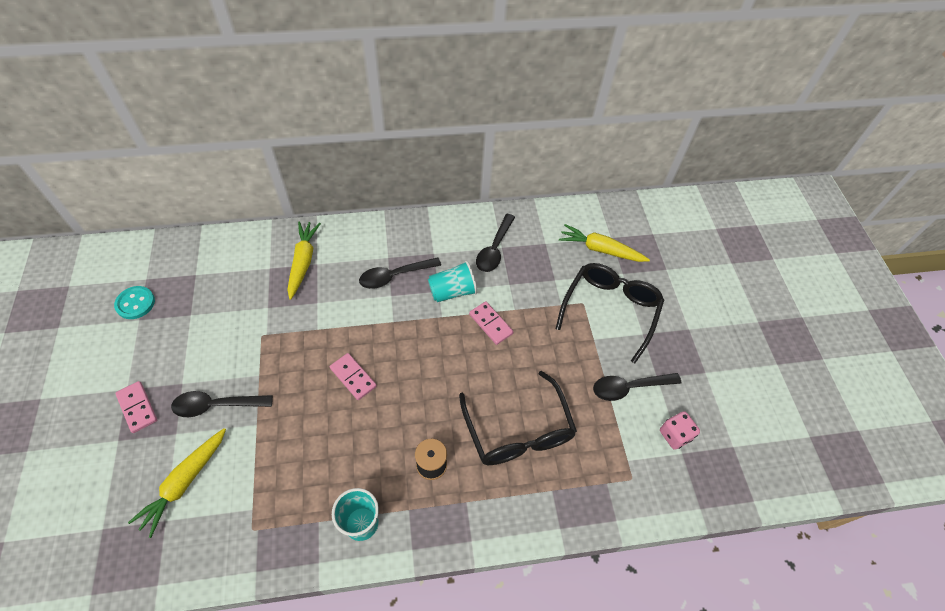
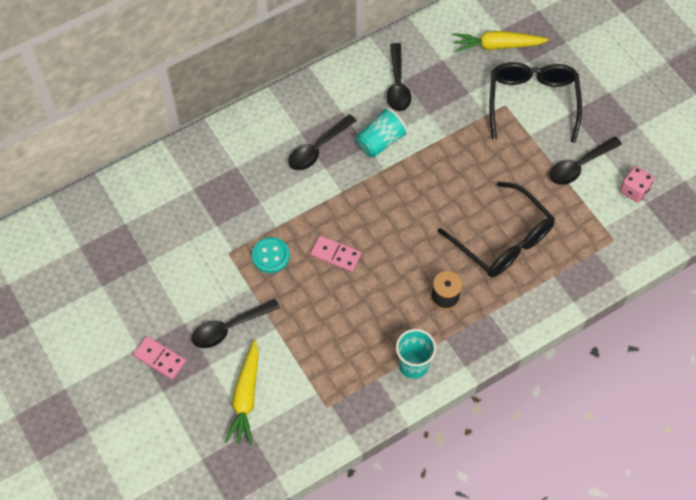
camera: 20 degrees left, 5 degrees up
turquoise button [114,286,155,319] -> turquoise button moved to [252,237,290,273]
yellow carrot [287,221,321,300] -> none
pink domino [469,302,514,345] -> none

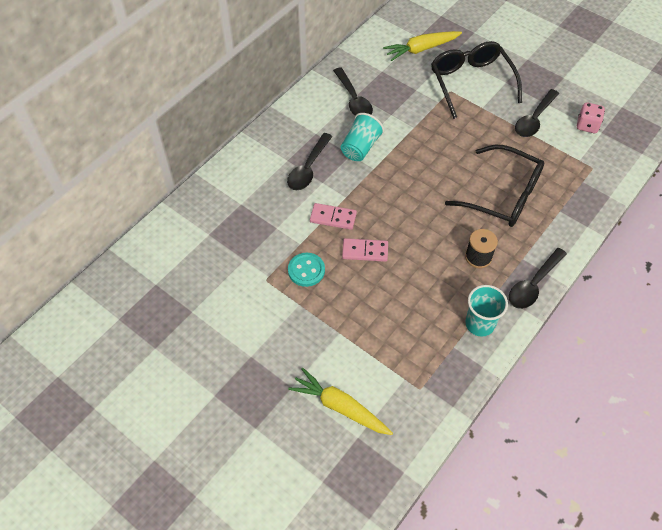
camera: 20 degrees left, 5 degrees down
pink domino [133,336,186,380] -> pink domino moved to [310,203,357,230]
black spoon [192,299,280,348] -> black spoon moved to [509,248,567,309]
yellow carrot [225,340,259,445] -> yellow carrot turned 135 degrees clockwise [288,367,393,435]

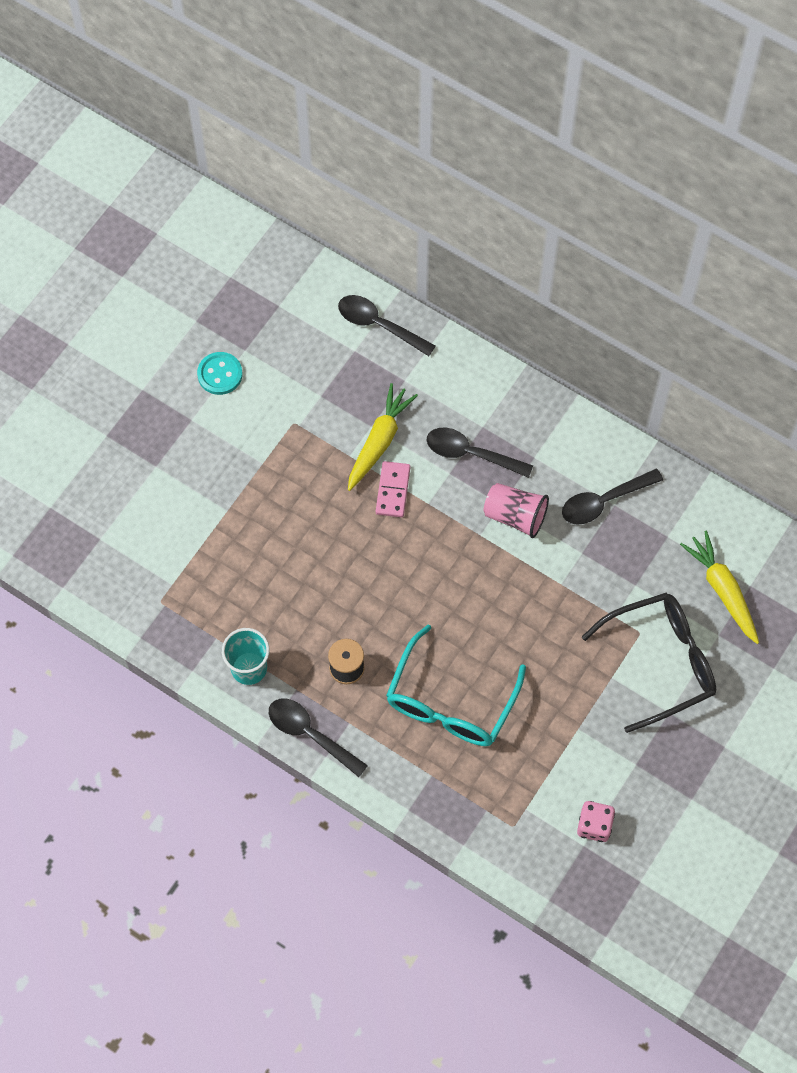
camera: 85 degrees right, 10 degrees up
turquoise button [288,253,325,287] -> turquoise button moved to [197,352,242,395]
yellow carrot [288,367,393,435] -> yellow carrot moved to [348,383,418,491]
turquoise cup [341,113,384,161] -> pink cup [484,483,549,538]
pink domino [342,238,388,262] -> none
black glasses [445,145,544,227] -> turquoise glasses [386,625,526,746]
black spoon [515,89,559,137] -> black spoon moved to [338,295,435,356]

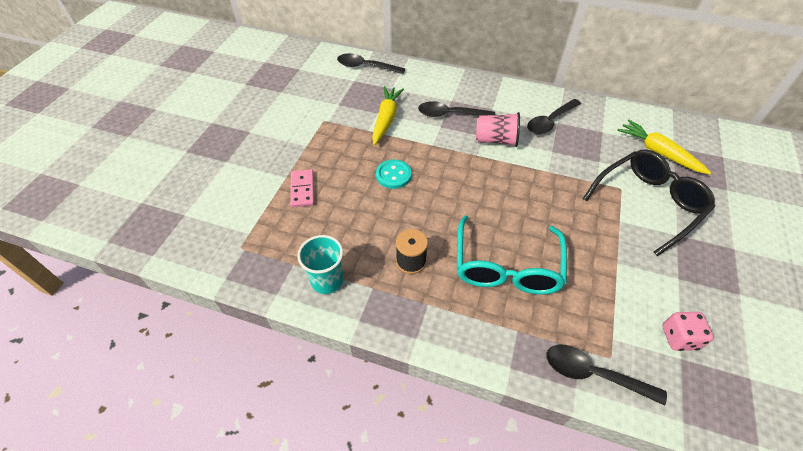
camera: 15 degrees left, 15 degrees down
turquoise button [197,352,242,395] -> turquoise button moved to [376,159,412,189]
black spoon [269,699,368,777] -> black spoon moved to [546,345,667,406]
pink domino [376,461,410,517] -> pink domino moved to [290,169,314,208]

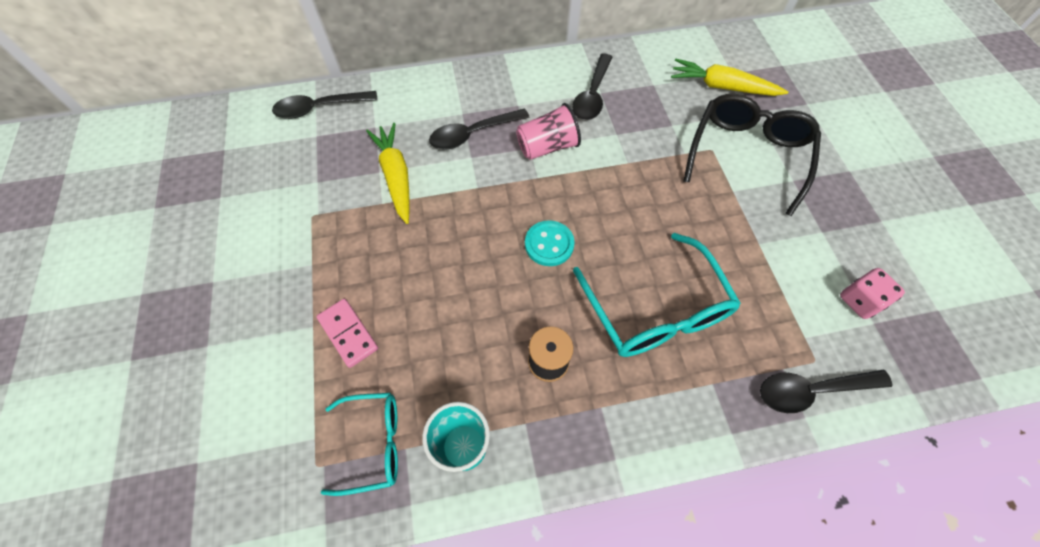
camera: 30 degrees left, 10 degrees up
turquoise button [376,159,412,189] -> turquoise button moved to [525,220,575,266]
none -> turquoise glasses [321,393,398,496]

